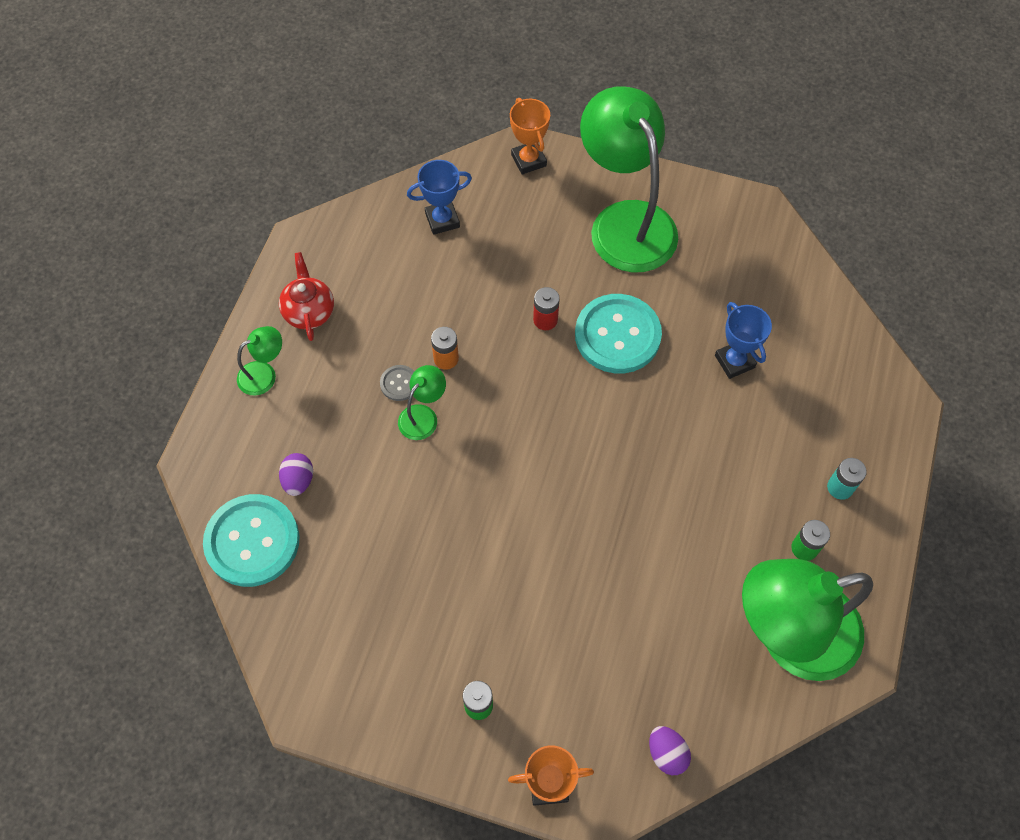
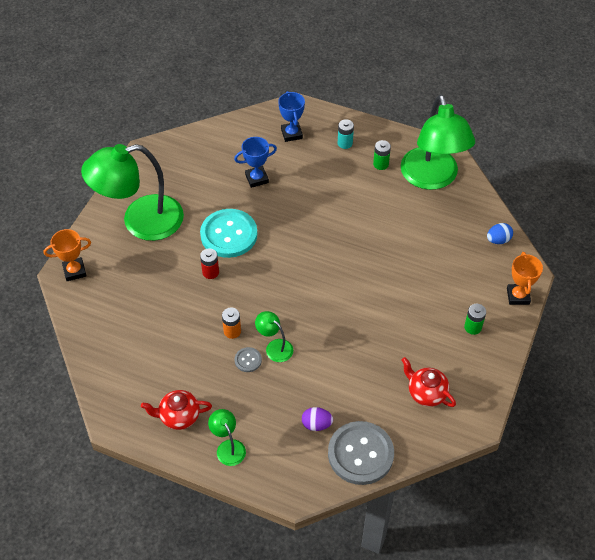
camera: 85 degrees left, 10 degrees down
turquoise button [203,494,300,587] -> grey button [328,421,394,485]
blue trophy [407,160,472,235] -> blue trophy moved to [278,91,305,142]
purple egg [649,726,691,775] -> blue egg [487,223,513,244]
none -> red teapot [402,357,456,407]

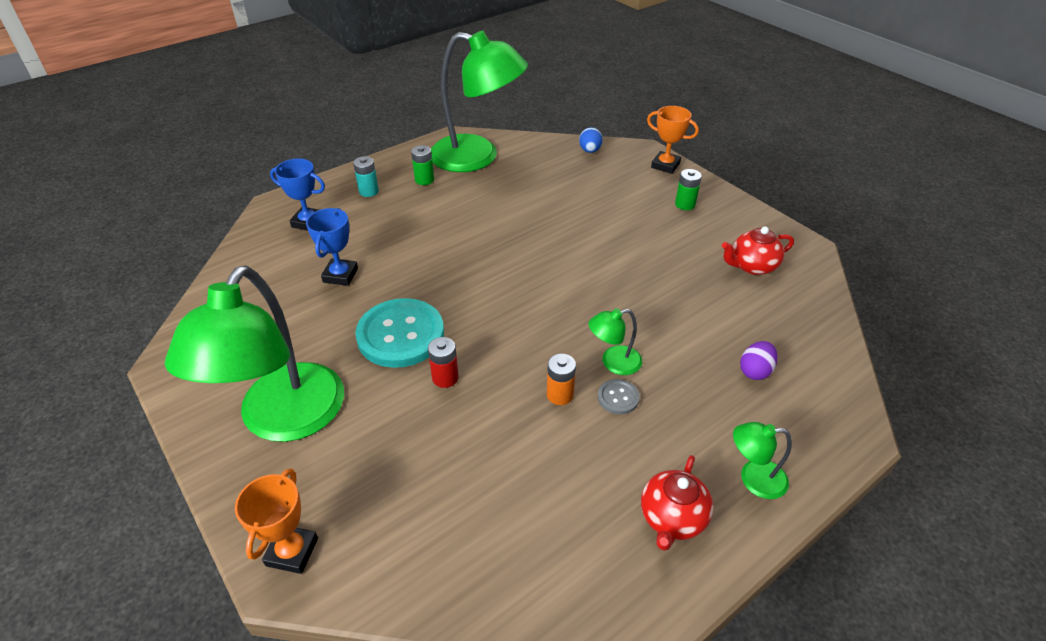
camera: 60 degrees left, 10 degrees down
grey button [328,421,394,485] -> none

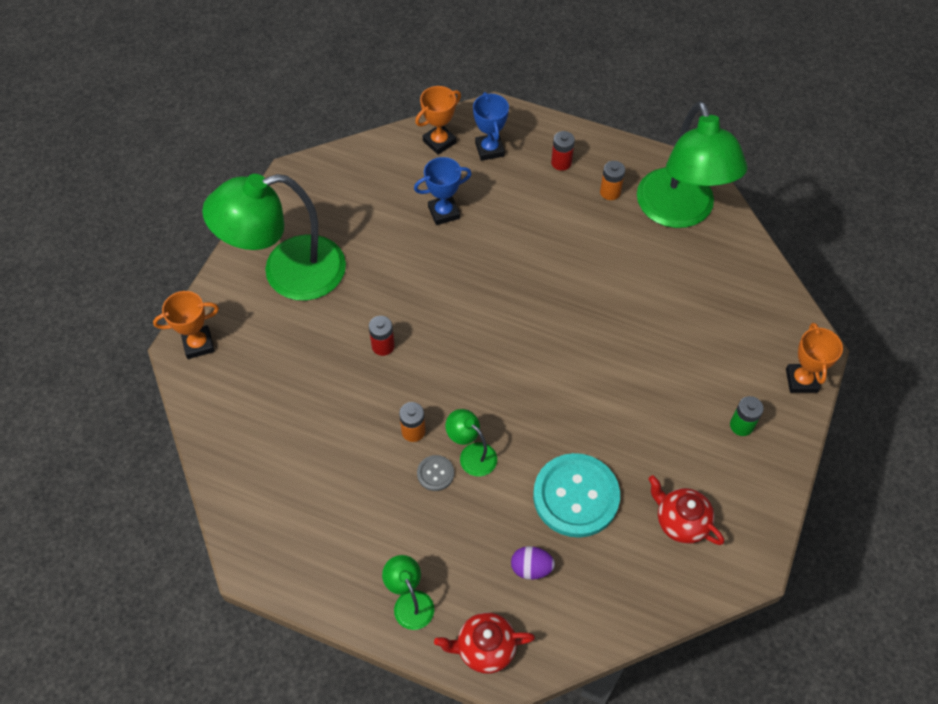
camera: 60 degrees right, 15 degrees up
turquoise battery [353,156,379,197] -> red battery [551,131,575,171]
turquoise button [355,298,444,368] -> turquoise button moved to [533,453,620,538]
green battery [411,145,434,185] -> orange battery [600,161,625,200]
blue egg [579,127,603,153] -> none
red teapot [641,455,713,551] -> red teapot moved to [434,612,535,674]
none -> orange trophy [415,86,461,155]

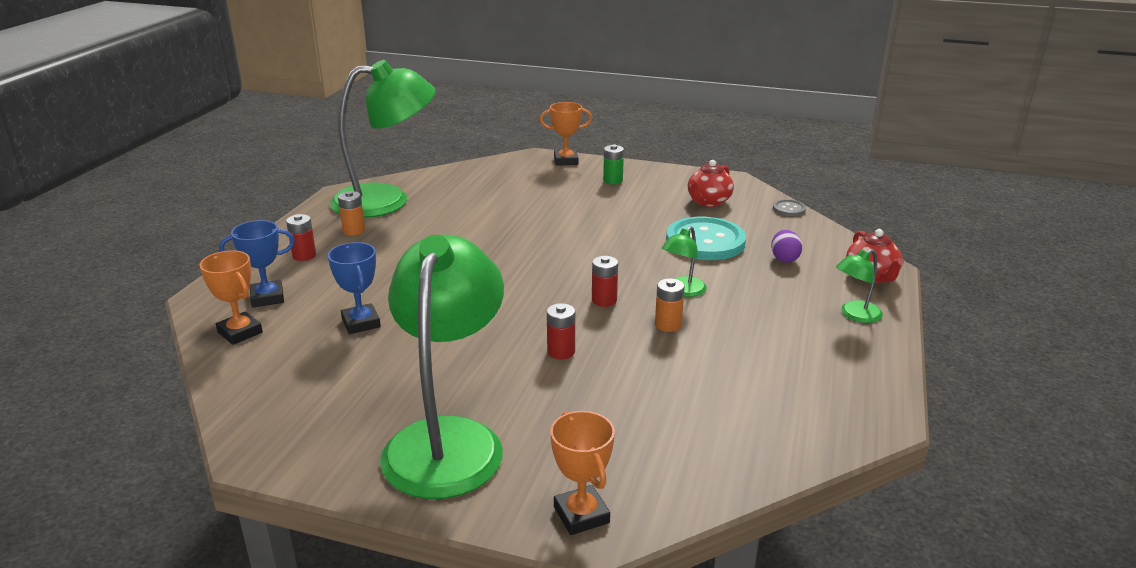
camera: 95 degrees left, 30 degrees down
green lamp [202,174,346,301] -> green lamp turned 150 degrees counterclockwise [380,235,504,499]
grey button [417,455,454,491] -> grey button moved to [773,199,806,216]
none -> red battery [592,256,618,307]

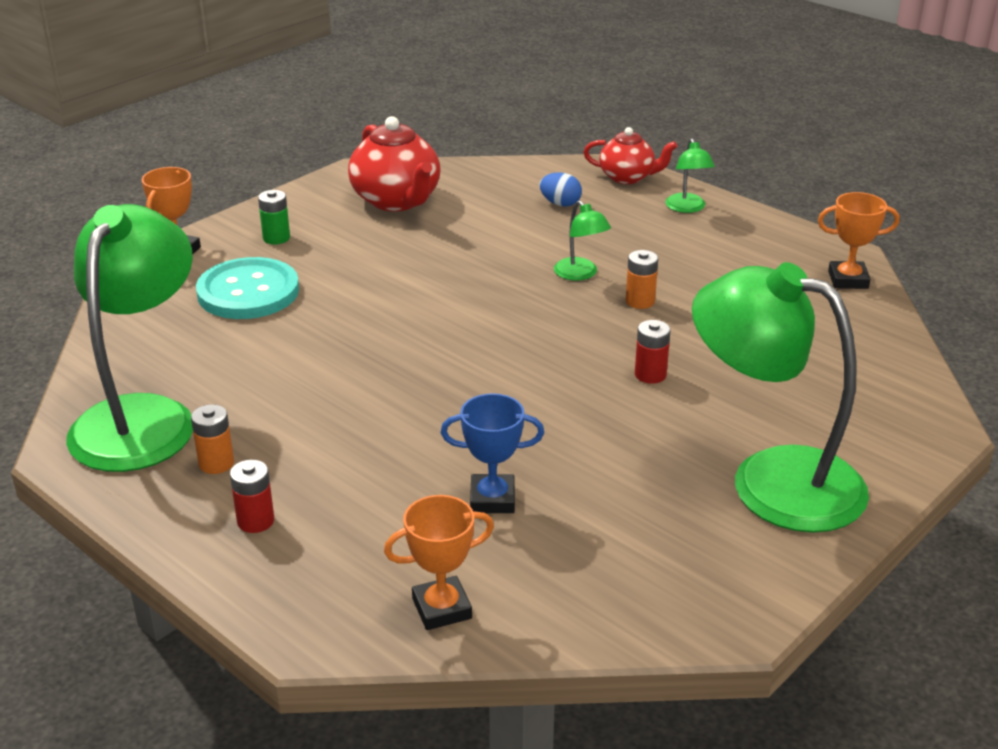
camera: 65 degrees left, 5 degrees up
blue trophy [219,220,295,307] -> none
orange trophy [550,411,615,535] -> orange trophy moved to [818,192,900,289]
red battery [592,256,618,307] -> none
turquoise button [666,217,746,260] -> turquoise button moved to [196,257,299,319]
red teapot [688,160,734,207] -> red teapot [348,116,441,211], size x1.60
purple egg [771,230,802,263] -> blue egg [540,172,582,207]
grey button [773,199,806,216] -> none

